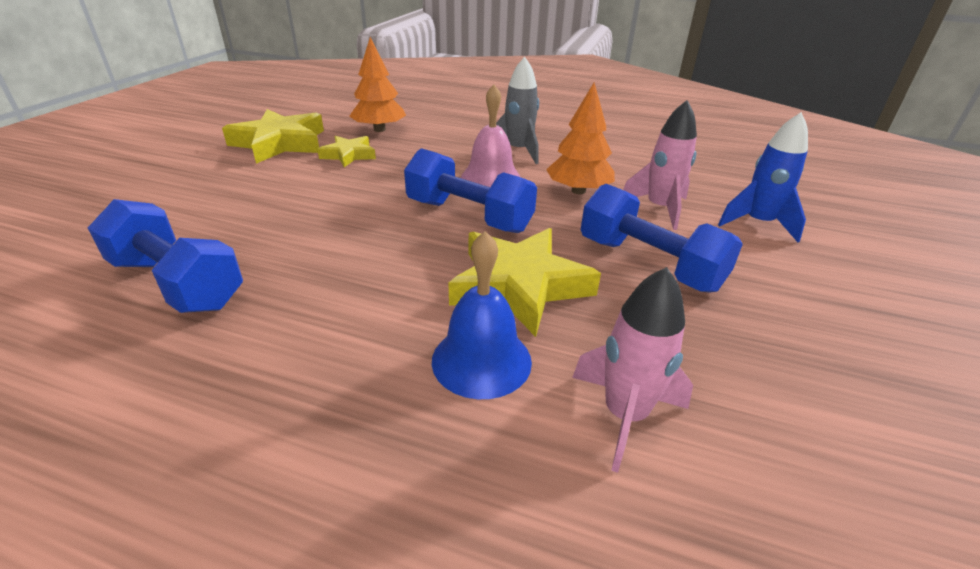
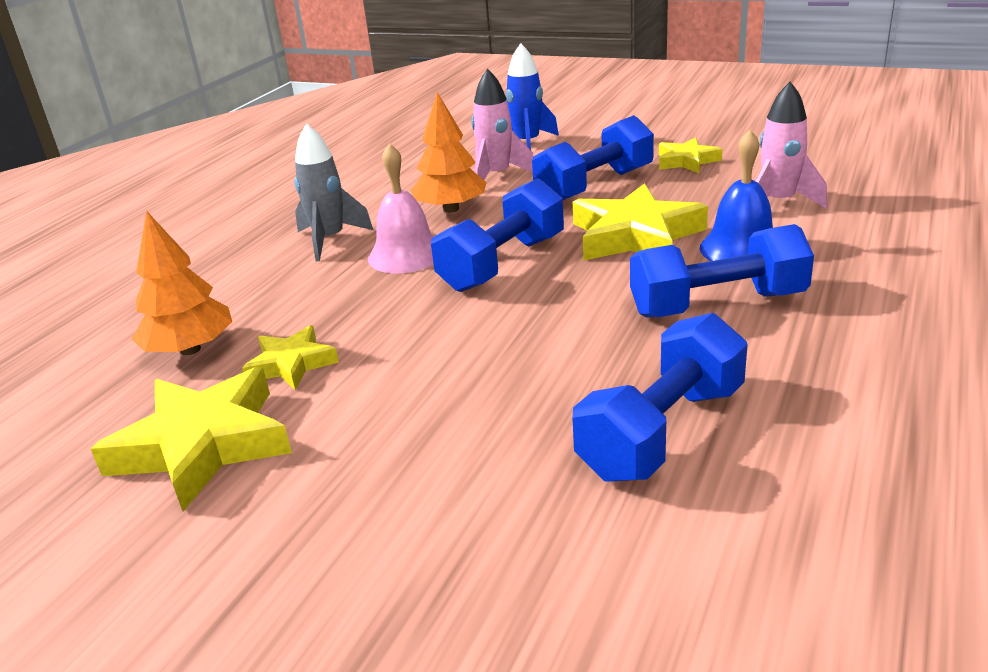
camera: 80 degrees left, 5 degrees down
none -> blue dumbbell [630,224,814,318]
none -> yellow star [659,137,722,173]

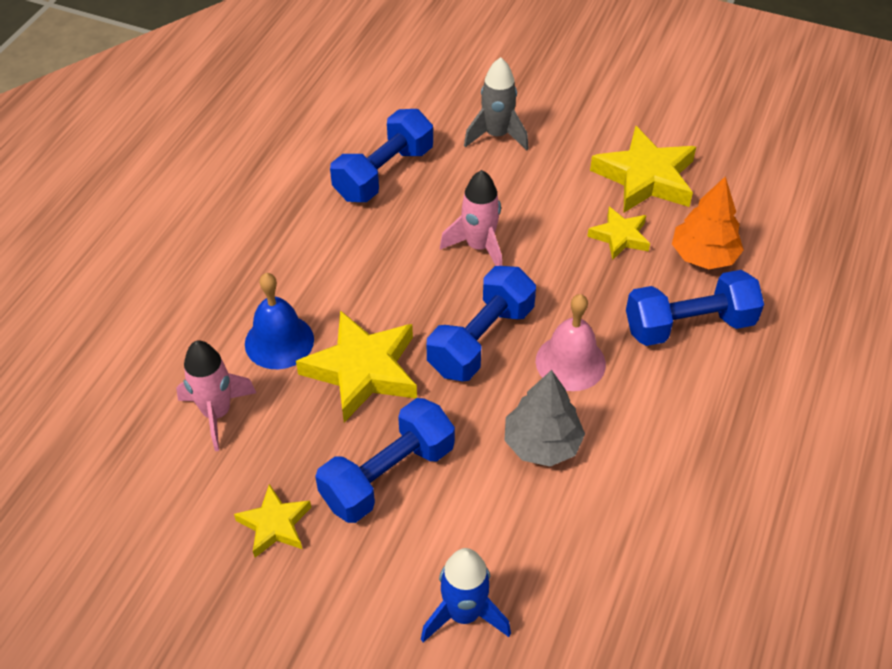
camera: 175 degrees right, 20 degrees up
grey rocket [294,123,373,261] -> grey rocket moved to [464,57,529,150]
orange tree [411,92,487,213] -> grey tree [504,370,585,467]
pink rocket [471,69,534,180] -> pink rocket moved to [440,170,502,266]
blue dumbbell [630,224,814,318] -> blue dumbbell moved to [626,270,764,346]

